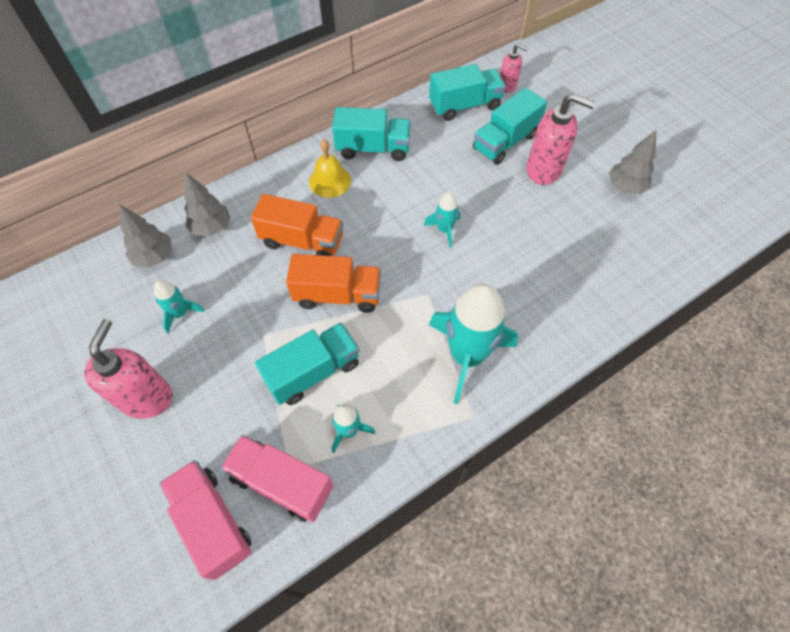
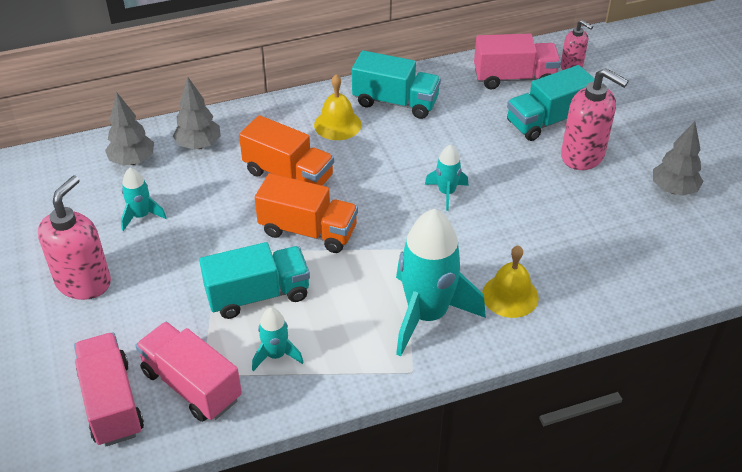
camera: 15 degrees right, 15 degrees down
turquoise truck [429,64,506,121] -> pink truck [474,34,561,89]
none -> yellow bell [482,245,539,318]

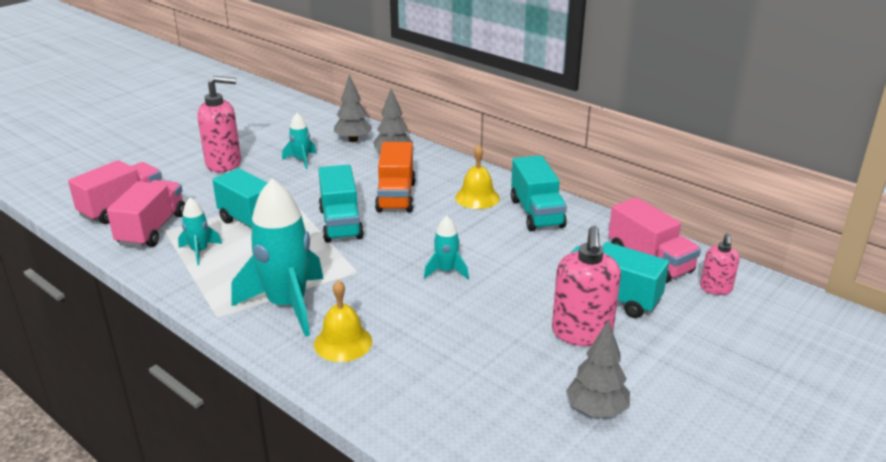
camera: 60 degrees right, 15 degrees down
orange truck [255,173,358,253] -> turquoise truck [318,165,364,243]

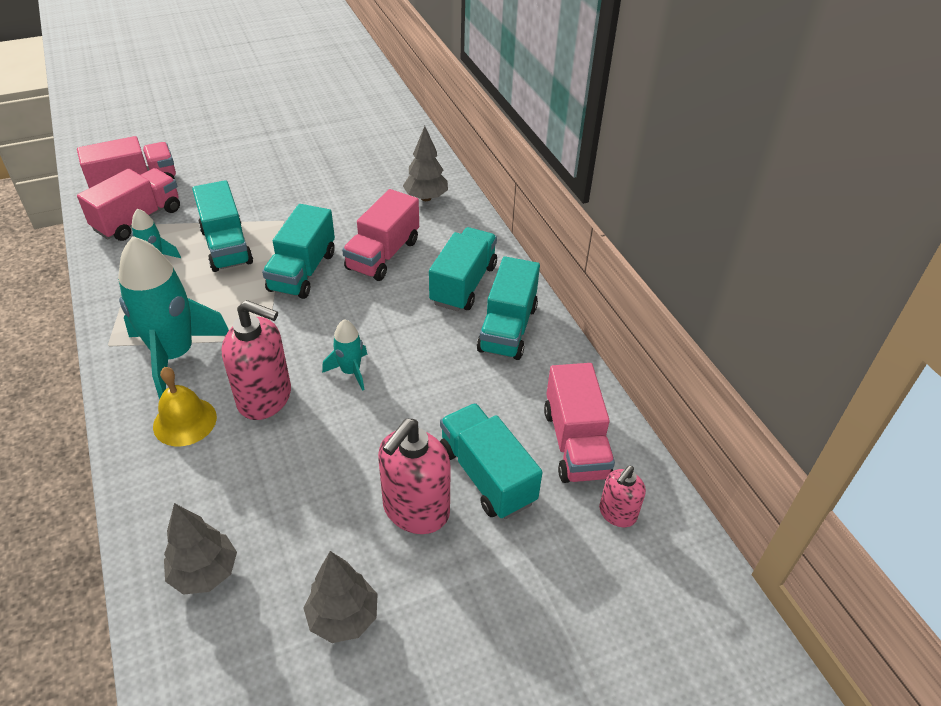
camera: 25 degrees right, 15 degrees up
pink soap dispenser [198,76,241,172] -> pink soap dispenser moved to [222,300,291,420]
turquoise rocket [282,113,317,169] -> none
grey tree [334,74,372,142] -> grey tree moved to [164,503,237,595]
orange truck [375,142,416,212] -> pink truck [342,189,419,281]
yellow bell [455,145,500,209] -> turquoise truck [429,227,497,312]

